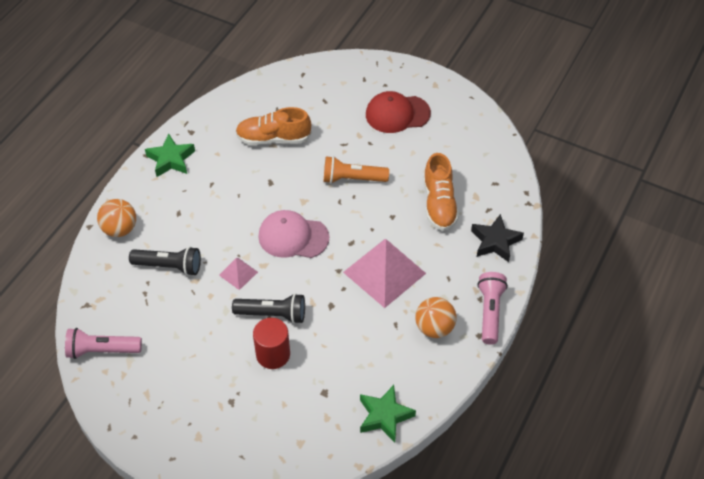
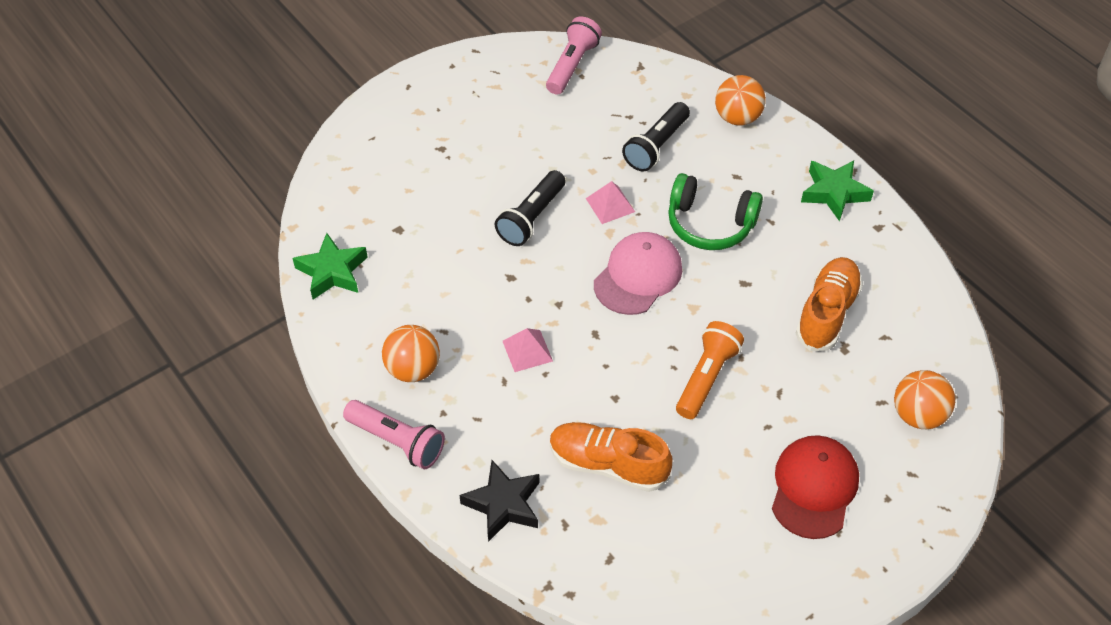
camera: 115 degrees right, 0 degrees up
red cylinder [253,318,290,369] -> none
pink pyramid [343,239,426,308] -> pink pyramid [503,328,553,372], size x0.47
none -> green headphones [668,173,763,250]
none -> orange ball [894,370,955,429]

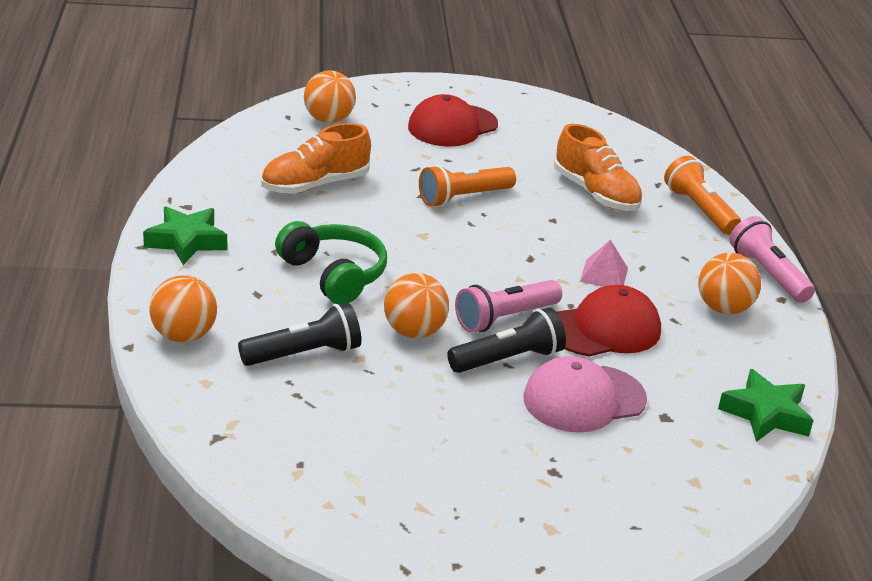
camera: 150 degrees left, 20 degrees down
black star [459,460,540,542] -> orange flashlight [664,156,741,235]
pink flashlight [546,17,602,95] -> pink flashlight moved to [455,280,562,333]
pink pyramid [586,181,635,224] -> orange ball [384,273,449,338]
pink cap [594,232,682,315] -> pink cap moved to [523,356,647,432]
none -> red cap [557,285,661,357]

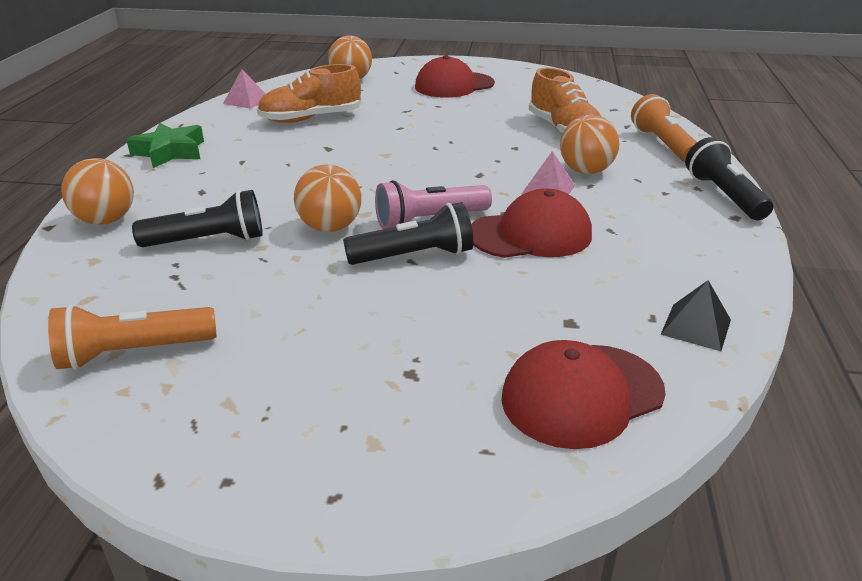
camera: 15 degrees right, 0 degrees up
green headphones [275,221,387,305] -> none
orange flashlight [419,165,516,207] -> orange flashlight moved to [48,304,217,370]
pink cap [523,356,647,432] -> none
orange ball [698,253,761,314] -> orange ball moved to [560,115,619,174]
green star [718,369,814,442] -> black pyramid [660,280,731,351]
pink flashlight [730,216,815,303] -> black flashlight [685,137,773,220]
none -> pink pyramid [223,69,265,109]
none -> red cap [501,340,666,449]

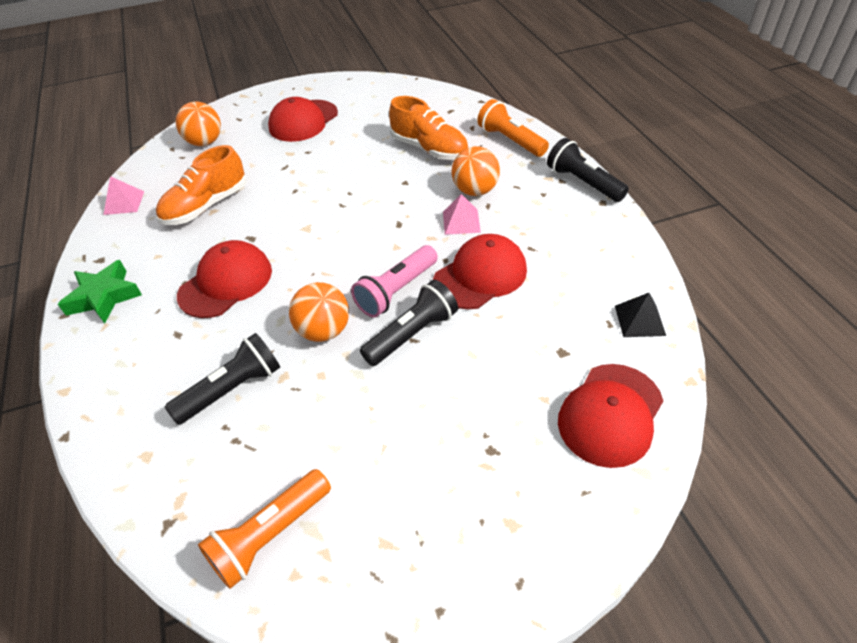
camera: 25 degrees left, 15 degrees up
orange ball [61,158,134,225] -> none
none -> red cap [177,240,272,318]

